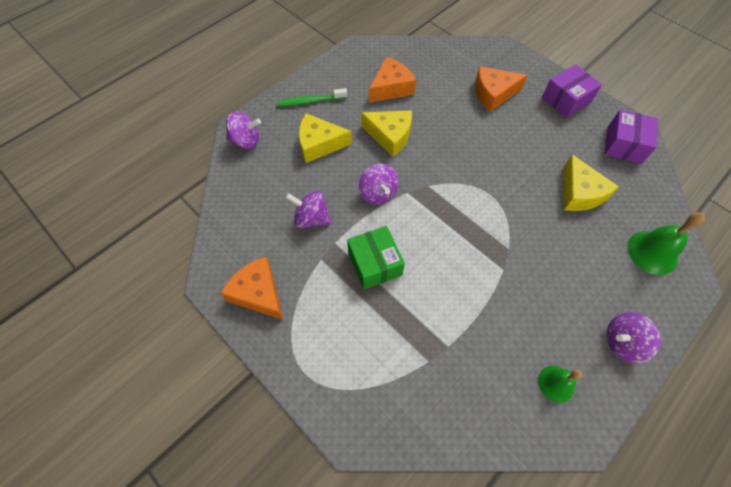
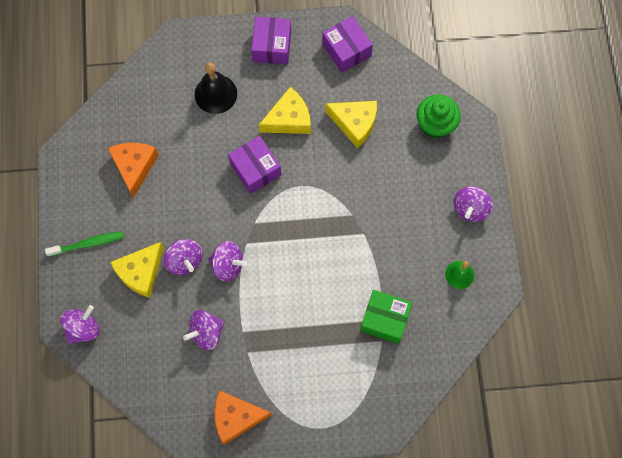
camera: 50 degrees left, 10 degrees up
green toothbrush [277,88,347,107] -> green toothbrush turned 135 degrees counterclockwise [45,231,124,257]
green box [347,226,405,289] -> green box moved to [360,290,413,344]
yellow cheese [361,110,412,157] -> yellow cheese moved to [259,87,311,134]
orange cheese [475,66,528,112] -> black bell [195,62,237,114]
green bell [628,212,705,275] -> green cupcake [417,94,461,138]
none -> purple spinning top [164,239,203,275]
none -> purple box [228,136,281,194]

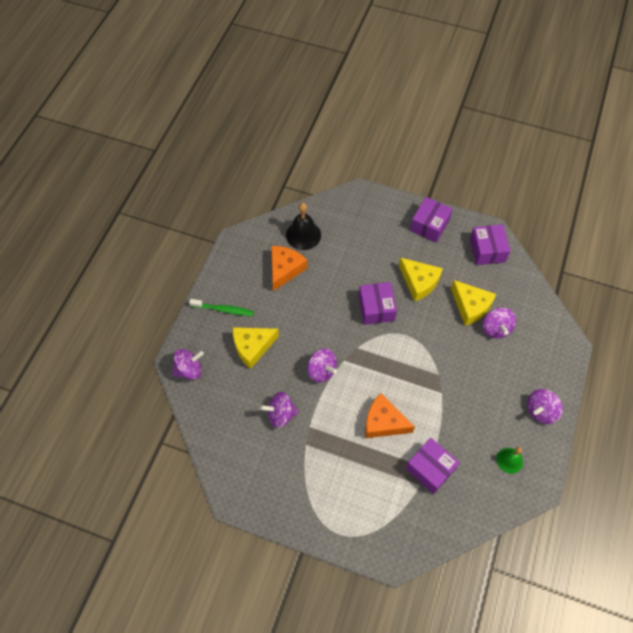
camera: 25 degrees right, 10 degrees down
purple spinning top [164,239,203,275] -> purple spinning top moved to [483,308,516,338]
black bell [195,62,237,114] -> black bell moved to [286,202,321,250]
orange cheese [215,390,272,445] -> orange cheese moved to [365,393,415,438]
yellow cheese [259,87,311,134] -> yellow cheese turned 45 degrees clockwise [399,258,443,301]
green box [360,290,413,344] -> purple box [406,438,460,494]
green cupcake [417,94,461,138] -> none

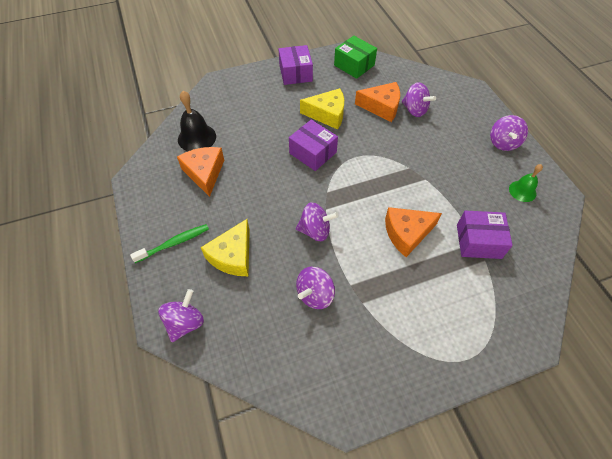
camera: 40 degrees left, 5 degrees down
yellow cheese [451,280,496,326] -> orange cheese [355,82,400,122]
purple box [470,224,511,265] -> green box [334,36,377,79]

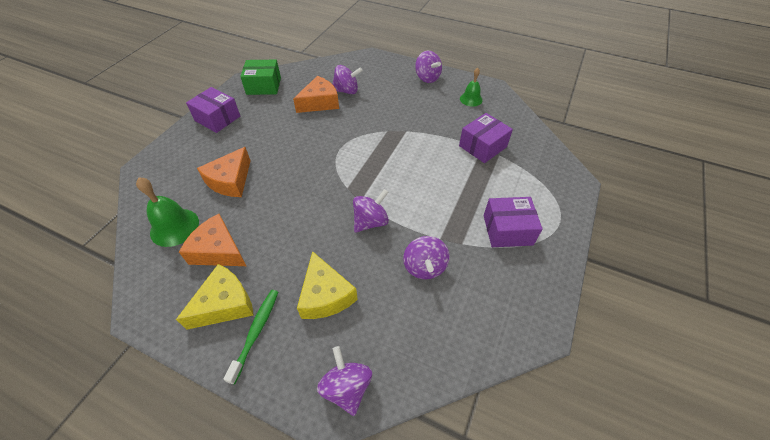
camera: 45 degrees left, 5 degrees down
black bell [178,91,216,151] -> green bell [136,177,199,247]
purple box [289,119,338,171] -> purple box moved to [484,197,543,247]
yellow cheese [300,88,344,130] -> yellow cheese moved to [176,264,253,330]
orange cheese [385,207,442,257] -> orange cheese moved to [197,147,251,197]

